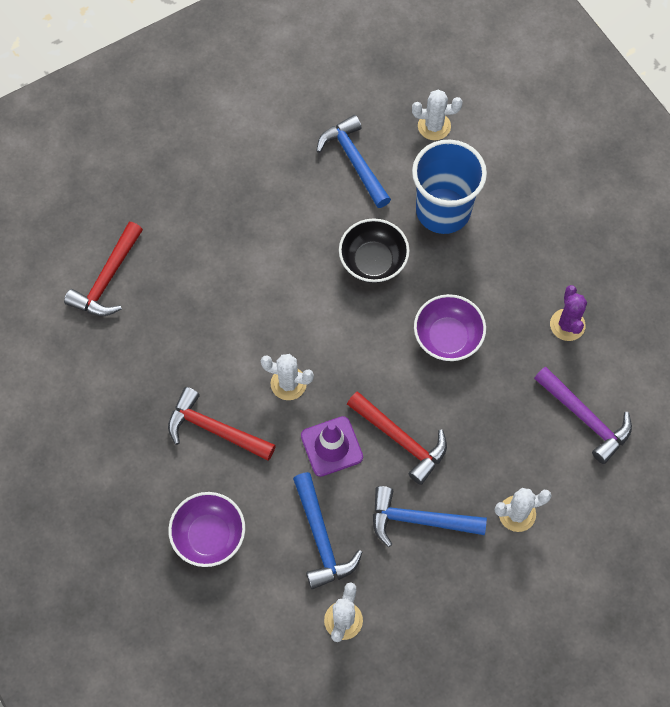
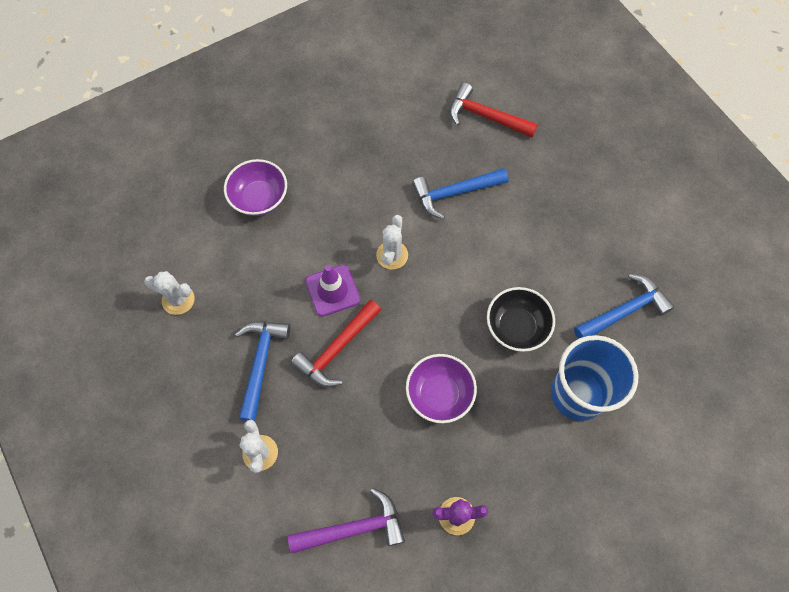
camera: 90 degrees right, 0 degrees up
red hammer [168,387,276,461] -> none
blue hammer [293,472,362,589] -> blue hammer moved to [412,168,508,219]
white cactus [412,90,462,140] -> none
purple hammer [534,367,632,464] -> purple hammer turned 150 degrees counterclockwise [288,488,405,554]

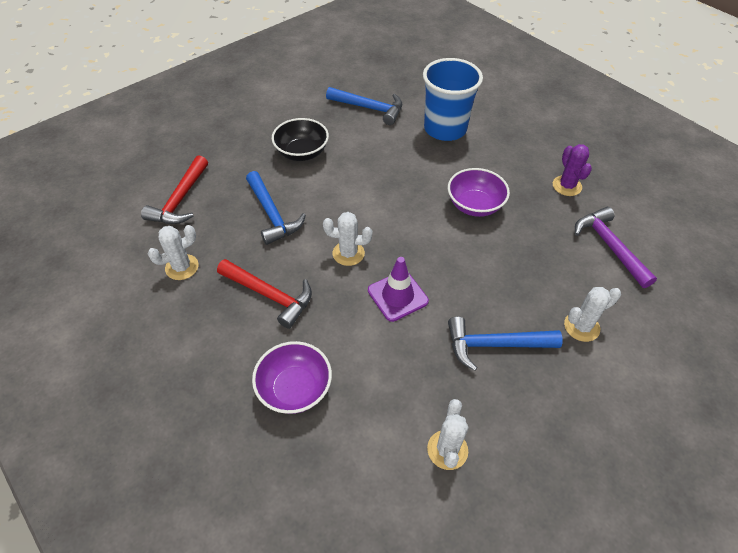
camera: 100 degrees left, 15 degrees down
red hammer [291,299,381,387] -> red hammer moved to [217,259,312,329]
black bowl [487,287,555,352] -> black bowl moved to [272,118,329,161]
blue hammer [574,274,674,339] -> blue hammer turned 150 degrees clockwise [326,87,402,125]
none -> white cactus [148,225,199,280]

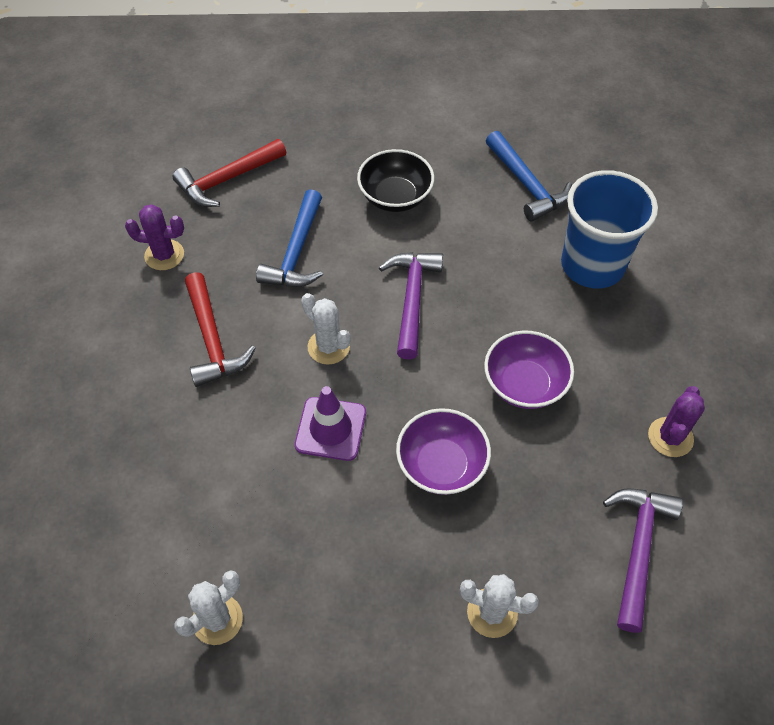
camera: 40 degrees right, 5 degrees up
white cactus [148,225,199,280] -> purple cactus [125,204,184,270]
purple bowl [252,341,332,414] -> purple bowl moved to [396,408,491,495]
blue hammer [448,316,563,371] -> none
none -> purple hammer [379,252,443,360]

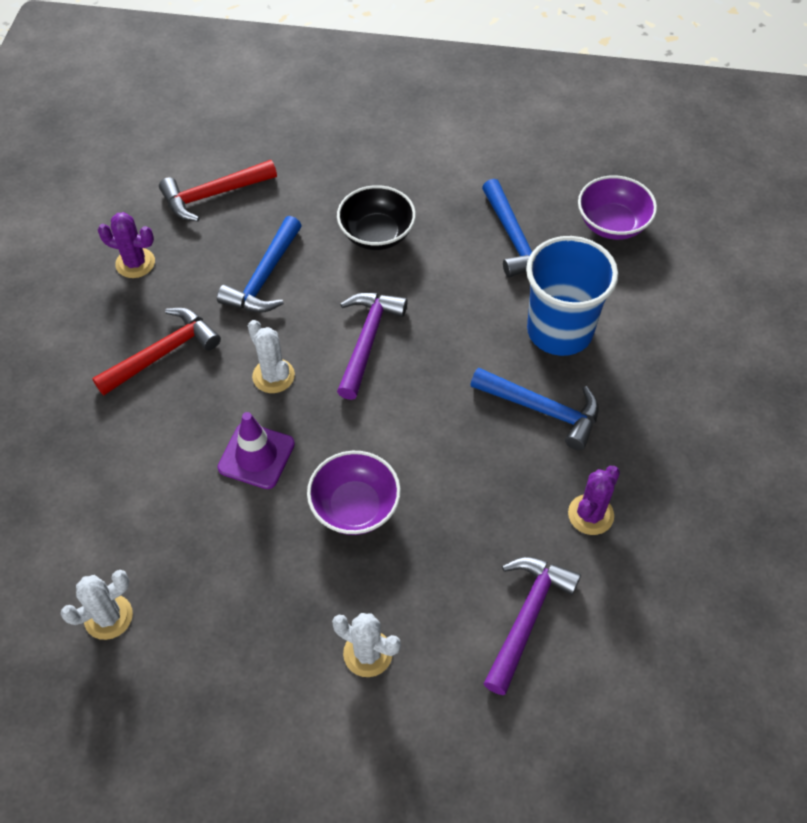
camera: 10 degrees right, 0 degrees up
red hammer [185,272,256,387] -> red hammer turned 120 degrees counterclockwise [92,308,221,395]
purple bowl [484,331,574,409] -> purple bowl moved to [578,175,657,240]
none -> blue hammer [470,367,599,450]

